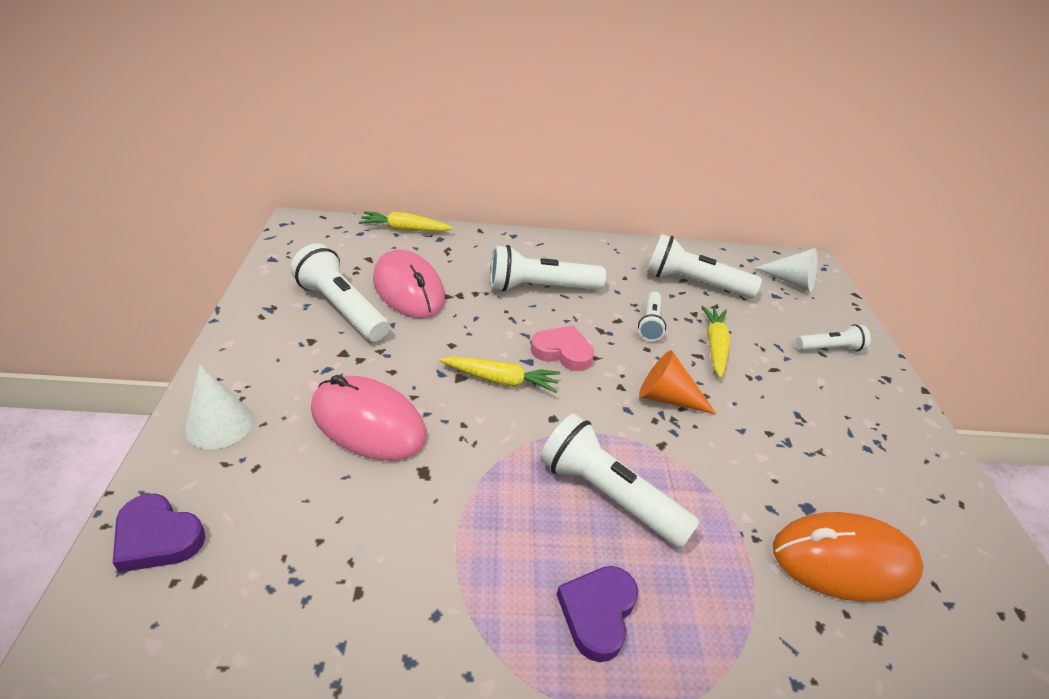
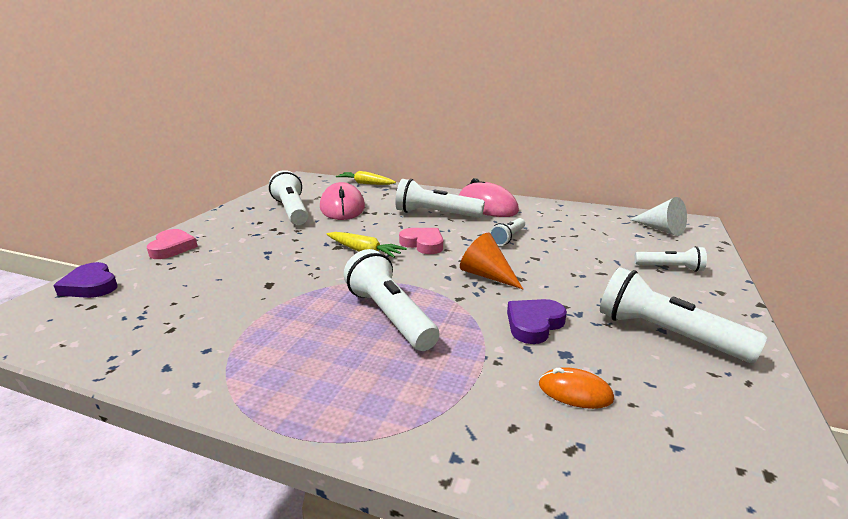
camera: 25 degrees right, 15 degrees down
white cone [185,364,254,449] -> pink heart [147,229,198,259]
pink mouse [311,375,427,461] -> pink mouse moved to [459,178,519,217]
purple heart [557,566,638,662] -> purple heart moved to [507,299,567,344]
white flashlight [647,234,762,298] -> white flashlight moved to [600,267,767,363]
yellow carrot [701,306,730,378] -> none
orange mouse [773,512,924,602] -> orange mouse [539,367,614,409], size x0.49

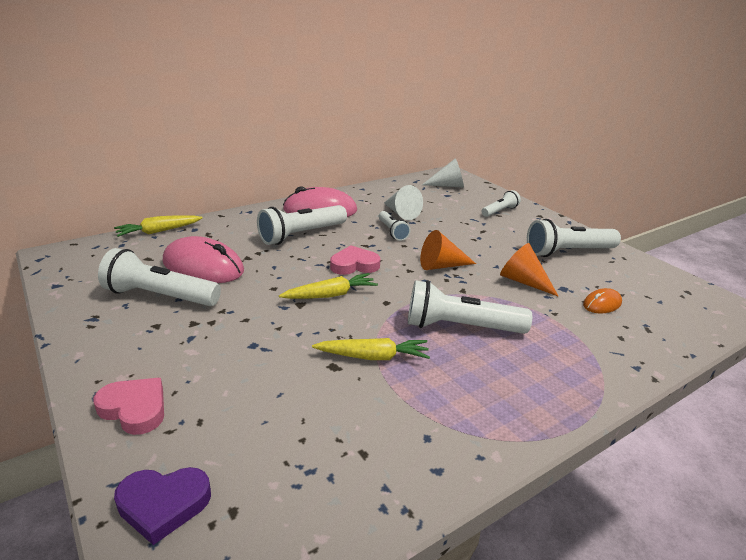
camera: 55 degrees left, 5 degrees up
purple heart [507,299,567,344] -> orange cone [500,243,559,297]
none -> yellow carrot [312,338,430,360]
none -> white cone [384,185,423,220]

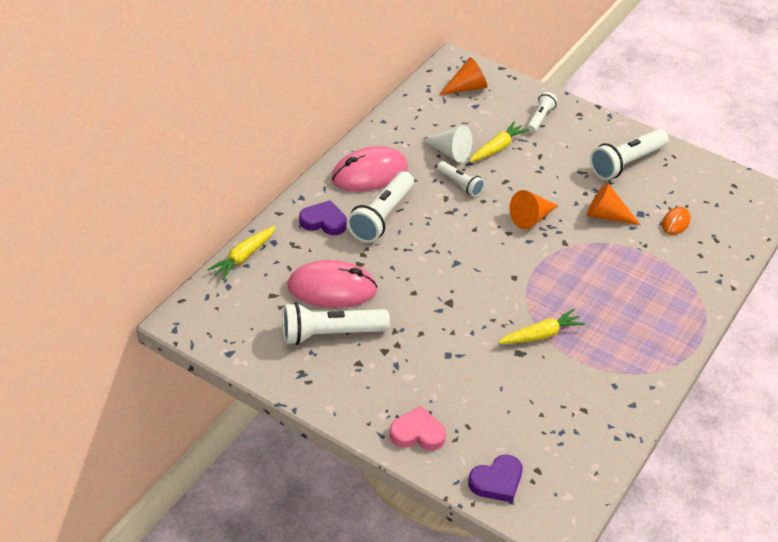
camera: 25 degrees left, 15 degrees up
yellow carrot [279,273,378,299] -> yellow carrot moved to [470,121,529,162]
pink heart [330,245,380,275] -> none
white flashlight [408,280,532,334] -> none
white cone [422,158,464,188] -> orange cone [439,57,487,95]
none -> purple heart [299,200,347,235]

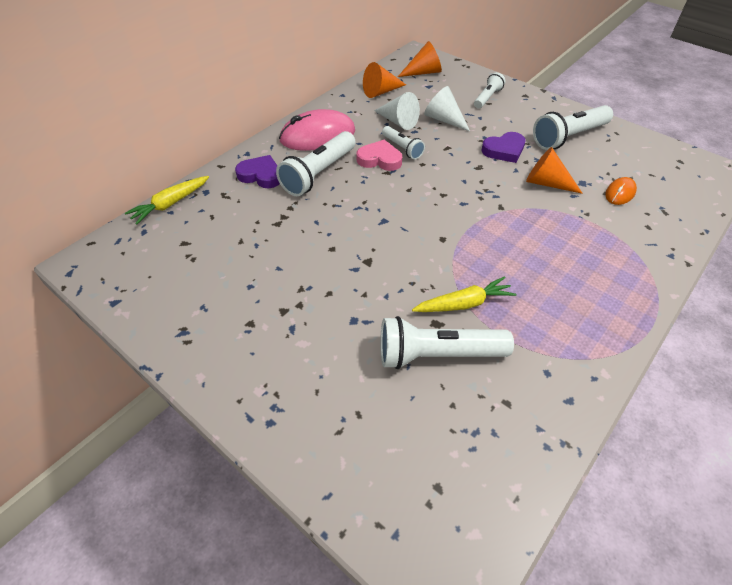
camera: 10 degrees right, 5 degrees up
white flashlight [282,302,390,345] -> white flashlight moved to [380,316,514,369]
pink mouse [287,260,378,308] -> none
pink heart [389,406,446,451] -> pink heart moved to [357,140,402,171]
purple heart [468,454,522,503] -> purple heart moved to [482,132,525,163]
yellow carrot [470,121,529,162] -> white cone [424,86,470,131]
orange cone [509,190,558,229] -> orange cone moved to [363,62,406,98]

